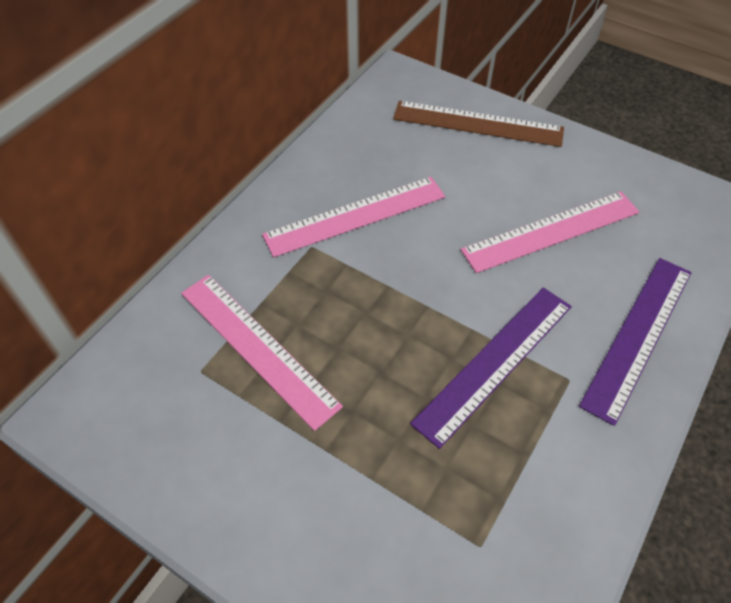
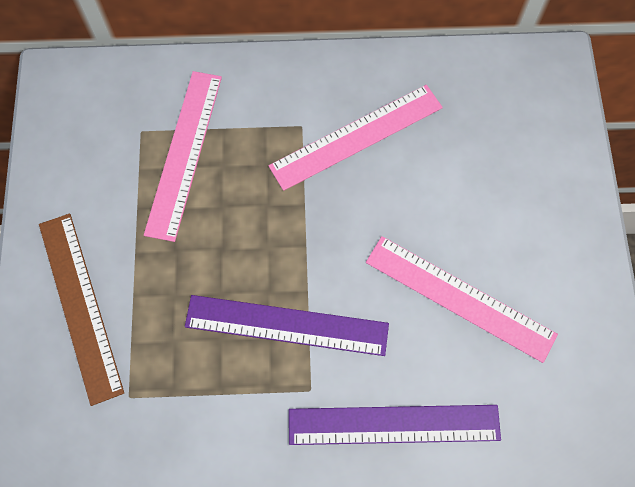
camera: 55 degrees right, 15 degrees up
pink ruler [262,177,445,257] -> pink ruler turned 60 degrees counterclockwise [268,85,443,191]
brown ruler [393,101,564,147] -> brown ruler moved to [39,214,124,406]

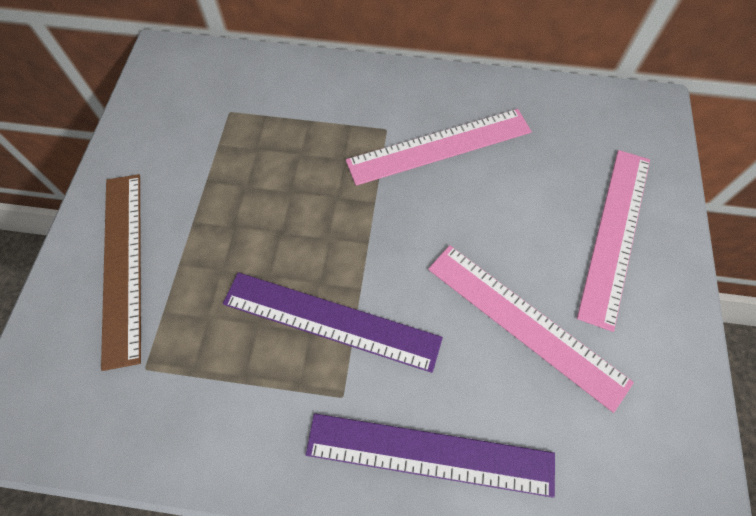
camera: 10 degrees right, 5 degrees down
pink ruler [144,71,222,242] -> pink ruler moved to [577,150,650,332]

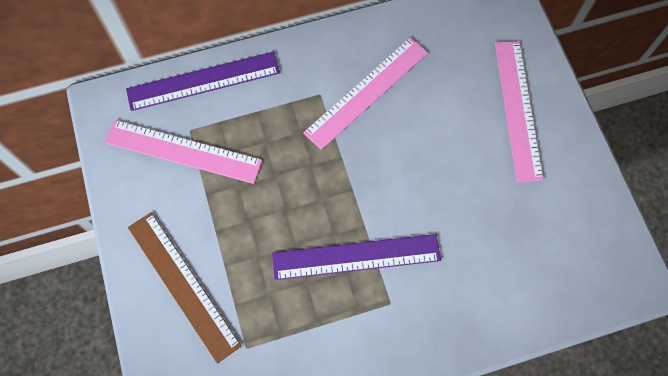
camera: 25 degrees left, 5 degrees up
purple ruler [306,413,555,498] -> purple ruler moved to [126,52,280,111]
pink ruler [428,245,634,413] -> pink ruler moved to [105,120,262,184]

